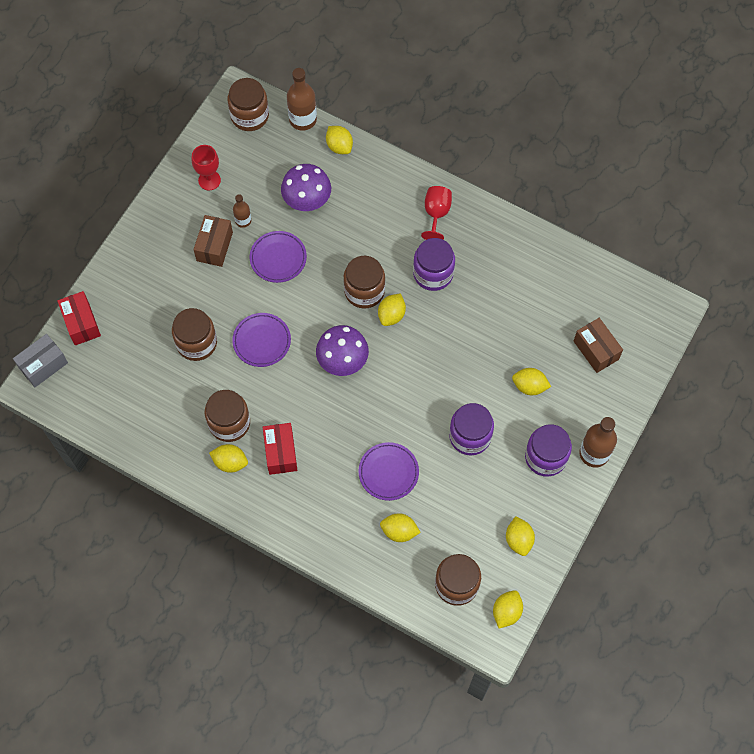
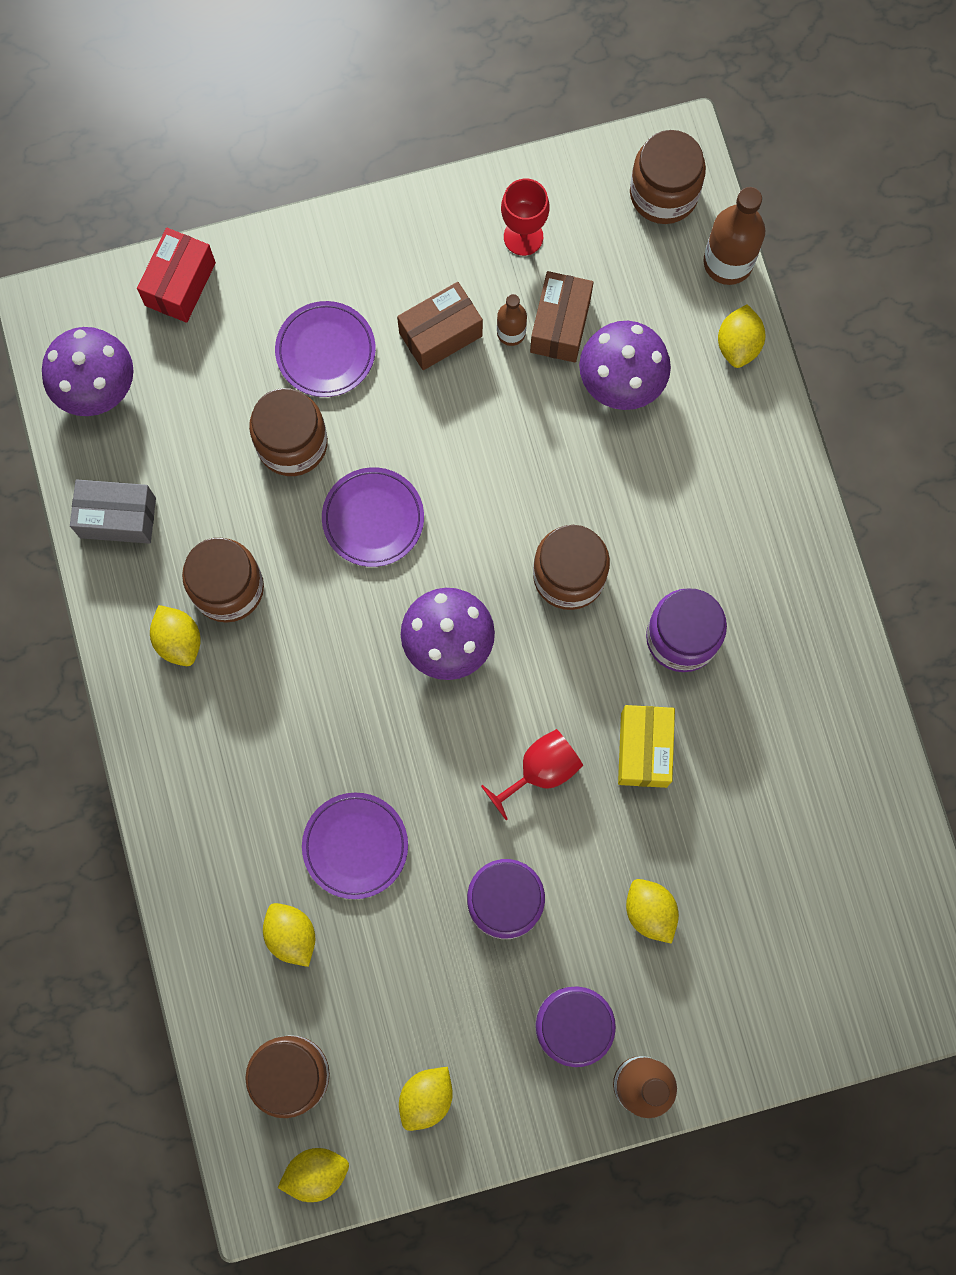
camera: 45 degrees right, 10 degrees up
grey box [13,334,68,387] -> grey box moved to [70,479,156,544]
purple plate [250,231,307,283] -> purple plate moved to [275,301,376,397]
red box [263,423,297,475] -> none
yellow lemon [378,293,406,326] -> none
red goblet [421,186,452,240] -> red goblet moved to [481,729,583,821]
brown box [574,318,623,373] -> brown box moved to [530,271,594,363]
none -> purple mushroom [42,327,134,416]
none -> yellow box [618,705,675,788]

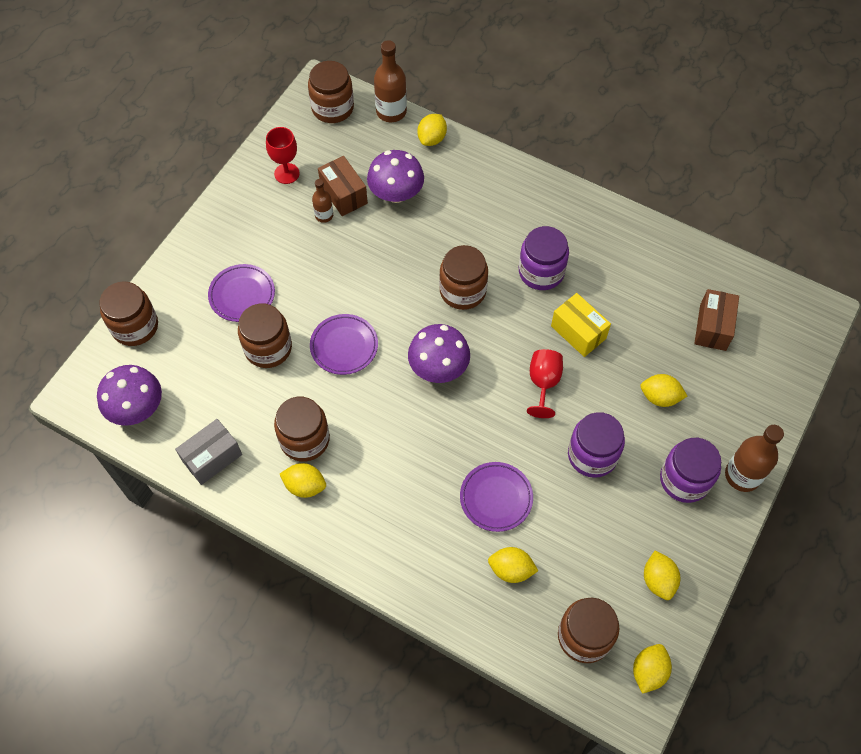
camera: 45 degrees left, 15 degrees down
red box [137,228,216,323] -> brown jar [100,281,158,346]
brown box [397,282,483,370] -> brown box moved to [694,289,739,351]
yellow lemon [718,304,766,368] -> yellow lemon turned 60 degrees clockwise [417,114,447,146]

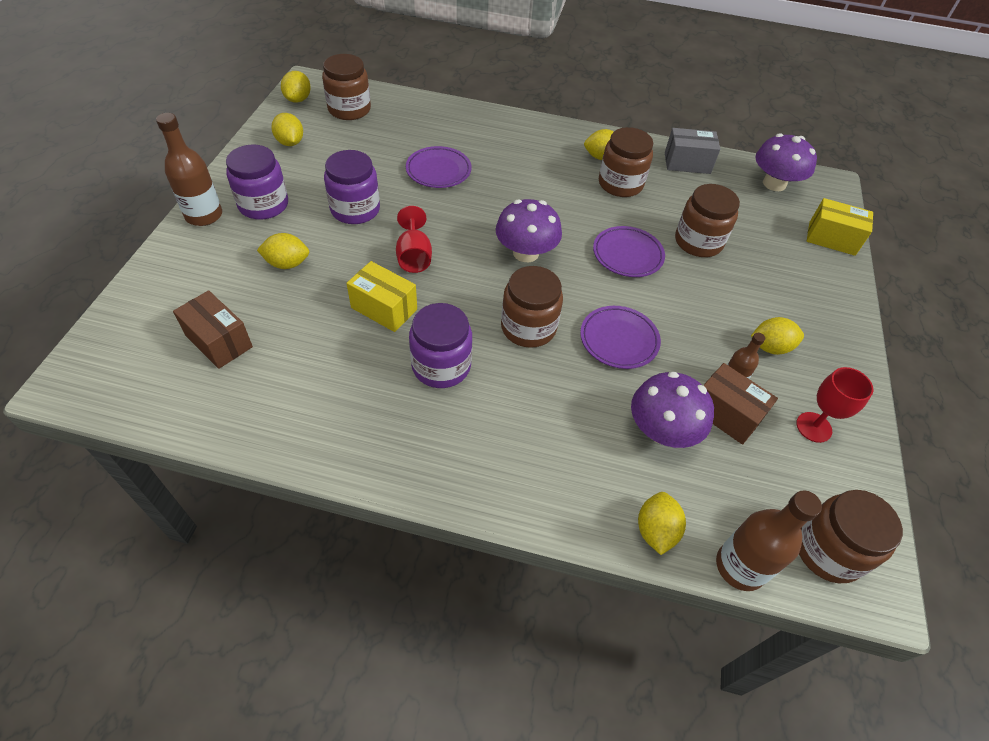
camera: 160 degrees right, 10 degrees down
brown jar [100,281,158,346] -> yellow box [807,198,873,256]
grey box [175,419,242,485] -> grey box turned 60 degrees clockwise [665,128,720,174]
purple plate [208,264,275,322] -> purple plate moved to [580,306,661,369]
yellow lemon [488,547,538,583] -> yellow lemon moved to [751,317,804,355]
brown box [694,289,739,351] -> brown box turned 45 degrees counterclockwise [173,290,253,369]

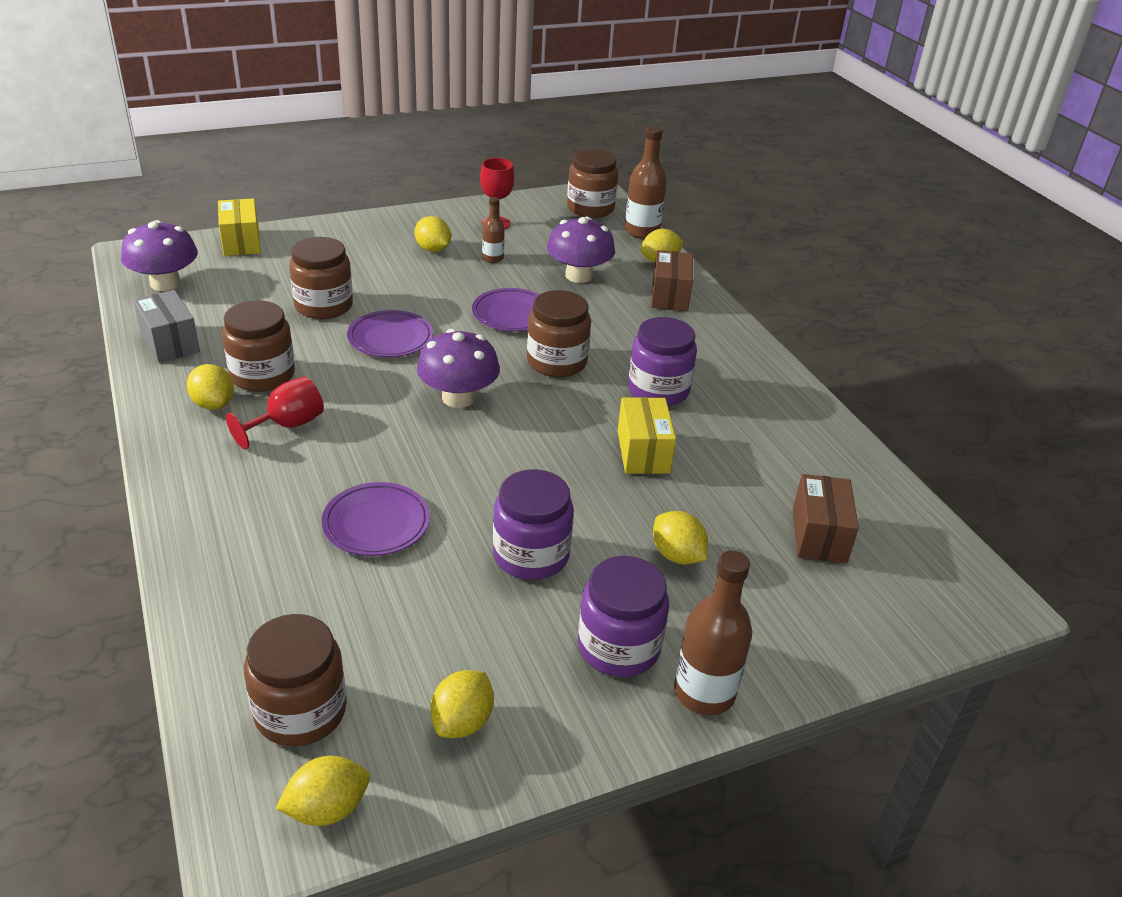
camera: 125 degrees left, 15 degrees down
red goblet [396,206,432,273] -> red goblet moved to [226,377,324,449]
brown box [703,363,778,445] -> brown box moved to [651,250,693,311]

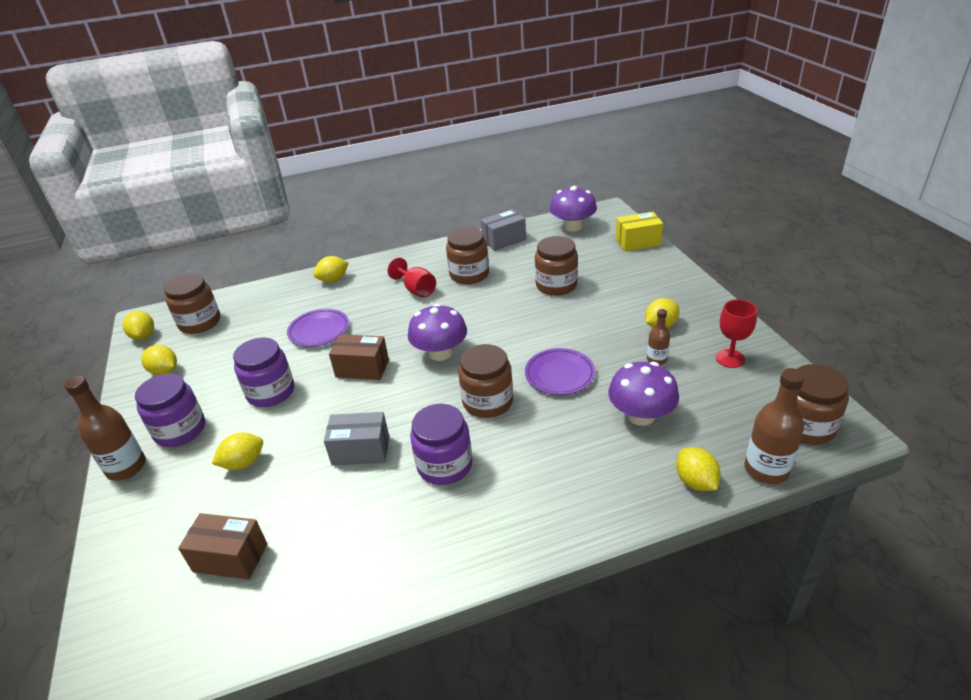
camera: 100 degrees right, 0 degrees up
yellow lemon [187,364,234,410] -> yellow lemon moved to [313,256,349,283]
purple plate [347,310,433,357] -> none
yellow box [618,397,676,474] -> grey box [324,412,389,465]
brown box [651,250,693,311] -> brown box moved to [329,334,389,380]

